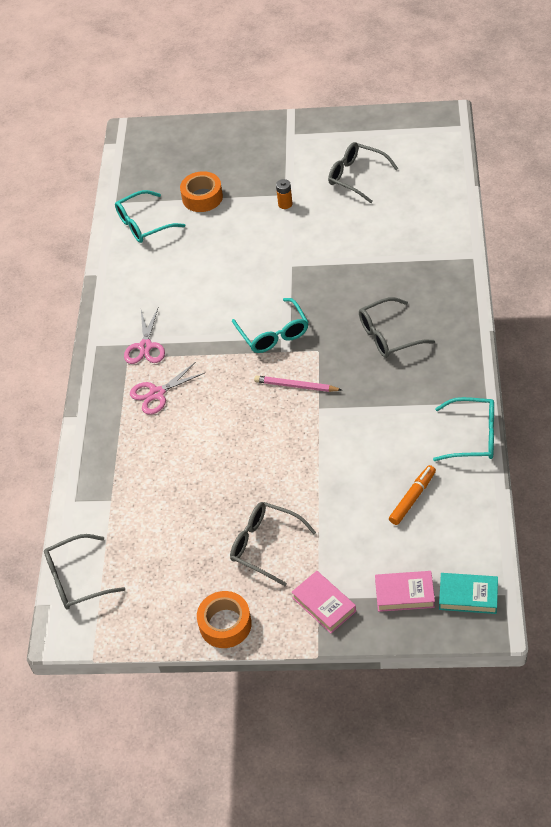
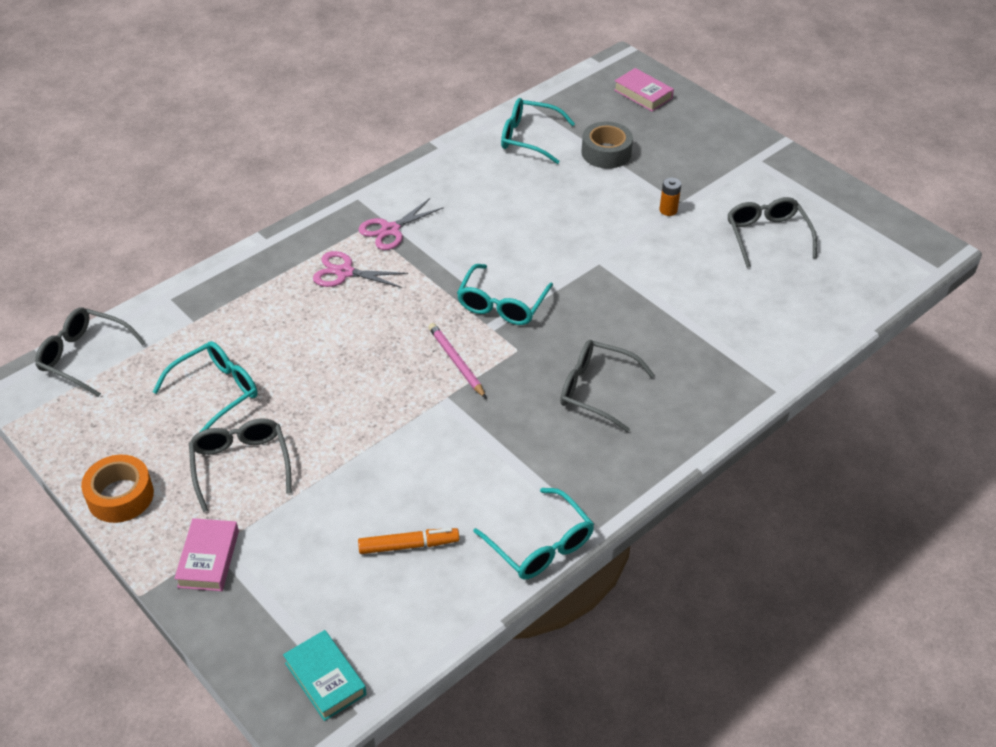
camera: 40 degrees right, 5 degrees down
orange tape [180,171,223,212] -> grey tape [581,121,633,169]
pink book [375,571,435,612] -> pink book moved to [614,68,674,112]
none -> turquoise glasses [153,341,258,432]

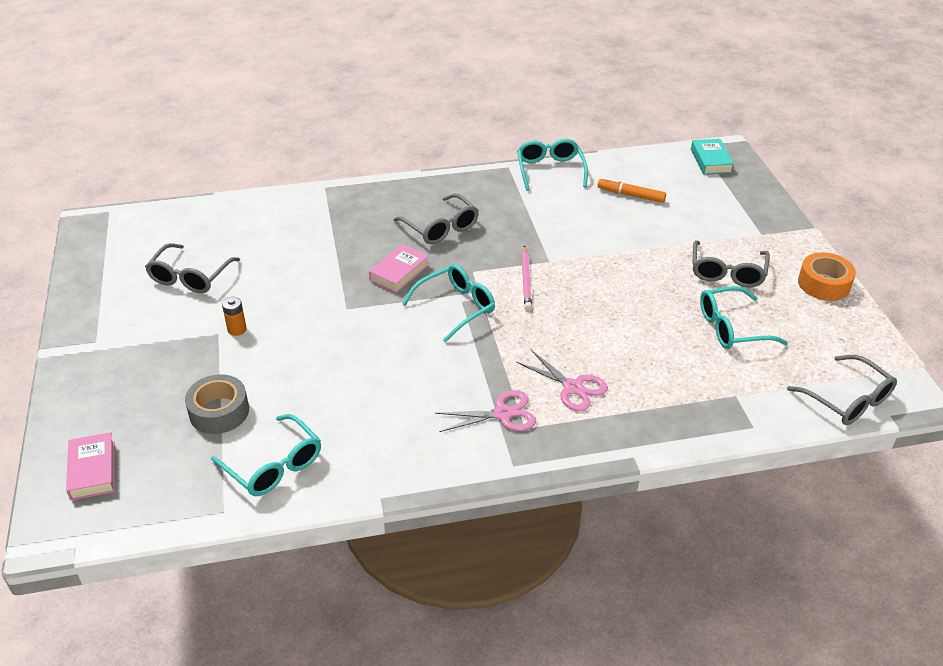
camera: 150 degrees left, 5 degrees down
pink book [174,518,239,591] -> pink book moved to [369,244,429,293]

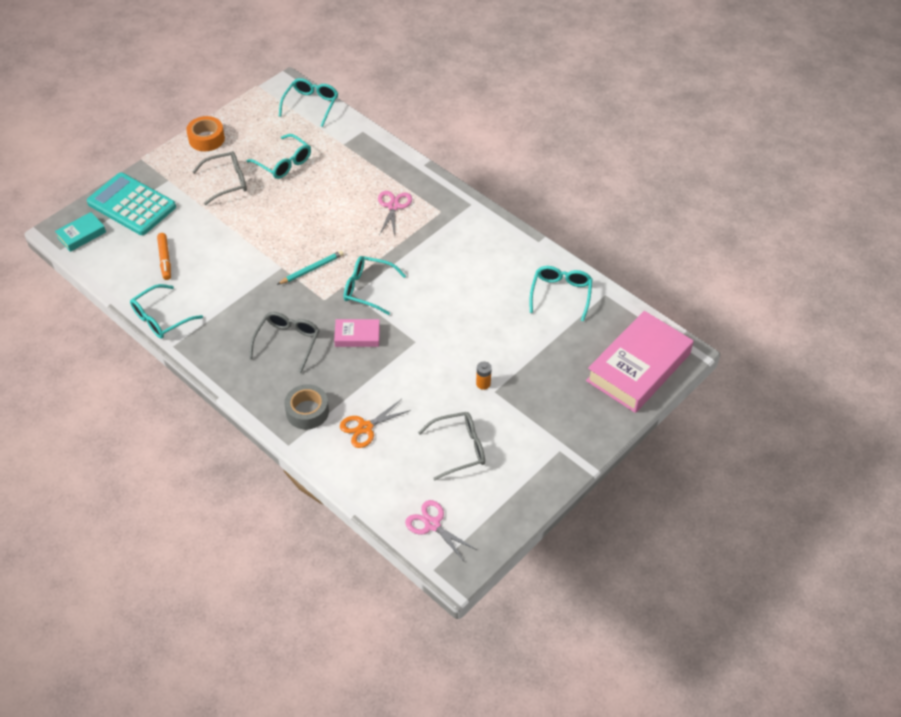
camera: 125 degrees left, 10 degrees up
pink book [66,432,115,500] -> pink book [586,311,693,413], size x2.16
grey tape [185,374,249,434] -> grey tape moved to [284,384,329,430]
pink scissors [435,390,536,432] -> pink scissors moved to [405,500,477,561]
pink pencil [521,246,532,310] -> turquoise pencil [277,250,344,285]
grey glasses [787,355,897,425] -> turquoise glasses [279,78,338,127]
none -> turquoise calculator [87,173,176,235]
none -> orange scissors [340,399,411,448]

